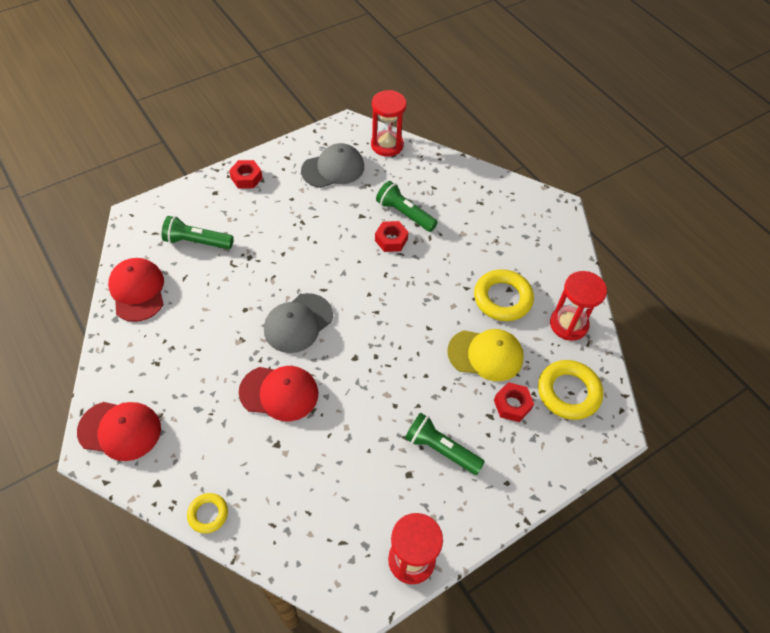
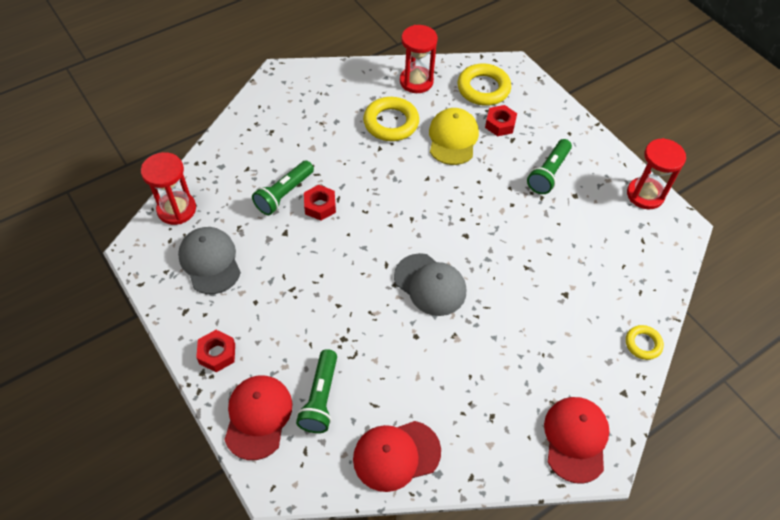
camera: 90 degrees left, 0 degrees up
red cap [239,366,318,422] -> red cap moved to [224,376,293,460]

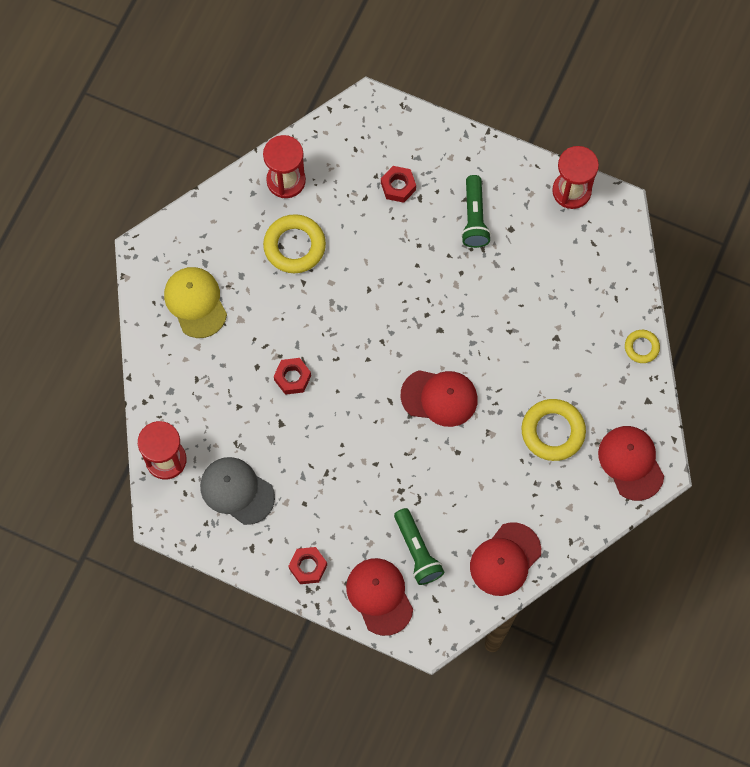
camera: 30 degrees left, 15 degrees up
green flashlight [252,161,314,215] -> none
grey cap [394,253,466,316] -> red cap [400,370,478,427]
yellow cap [429,108,479,165] -> yellow cap moved to [164,267,227,338]
yellow ring [457,64,511,106] -> yellow ring moved to [521,399,586,461]

